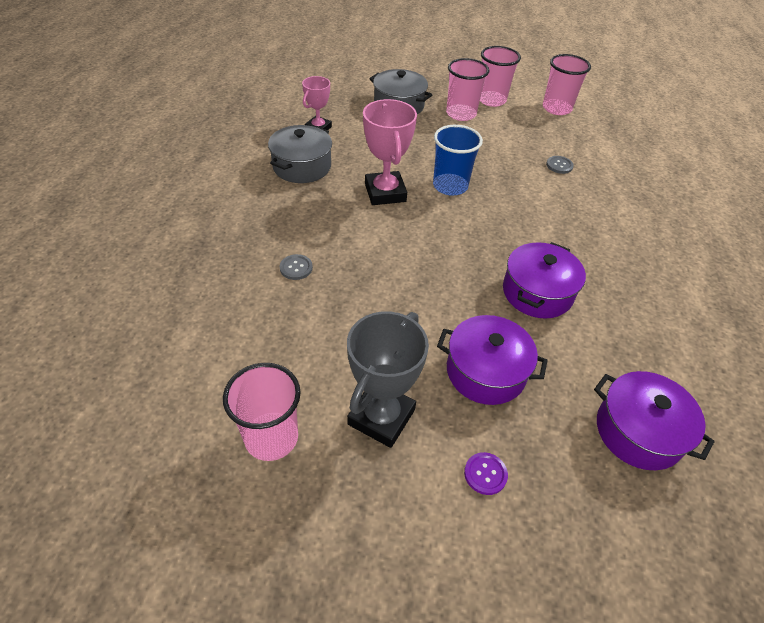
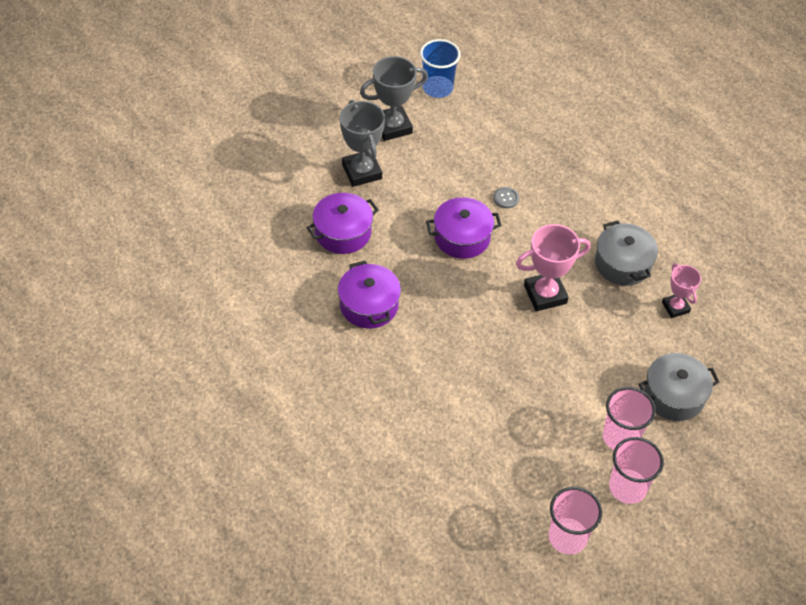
camera: 130 degrees right, 5 degrees up
pink cup [223,363,301,461] -> grey trophy [360,56,428,141]
pink trophy [363,99,417,205] -> pink trophy turned 45 degrees counterclockwise [516,224,591,311]
blue cup [433,125,483,196] -> blue cup moved to [420,39,461,98]
purple button [464,452,508,495] -> none
grey button [546,156,574,174] -> none
purple pot [594,371,715,470] -> purple pot moved to [426,197,502,259]

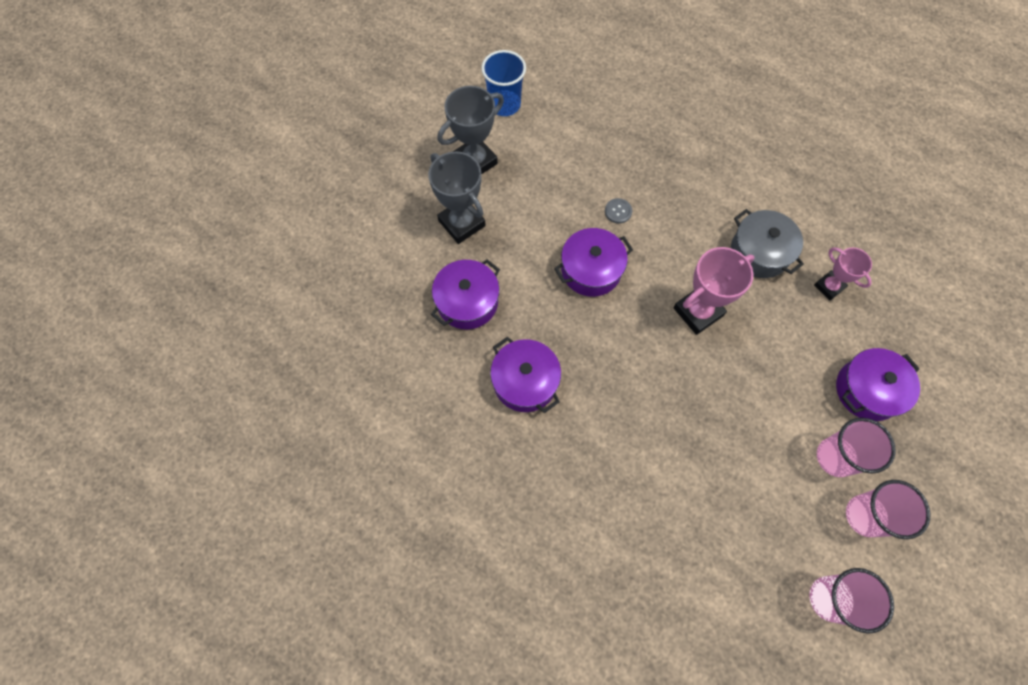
camera: 15 degrees left, 15 degrees up
grey pot [638,353,720,421] -> purple pot [836,348,920,421]

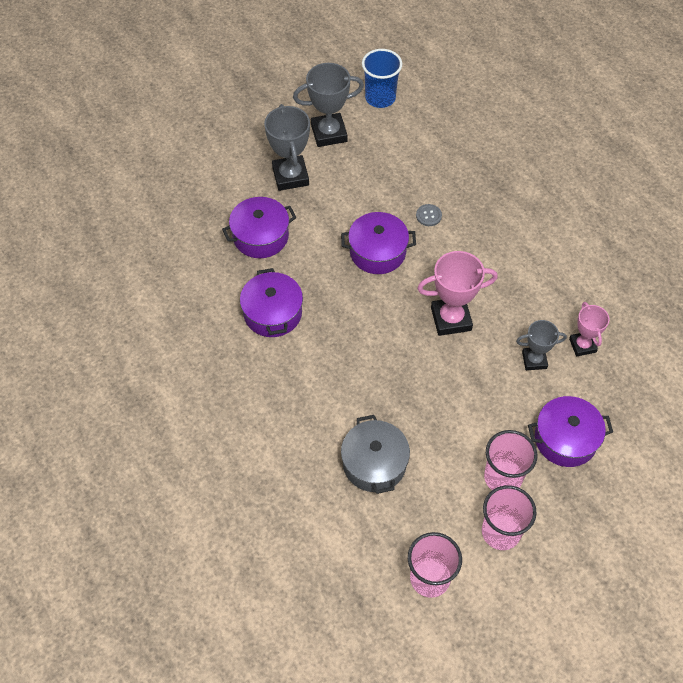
camera: 25 degrees right, 10 degrees down
grey pot [731,209,804,278] -> grey pot moved to [341,415,410,494]
none -> grey trophy [516,320,567,370]

